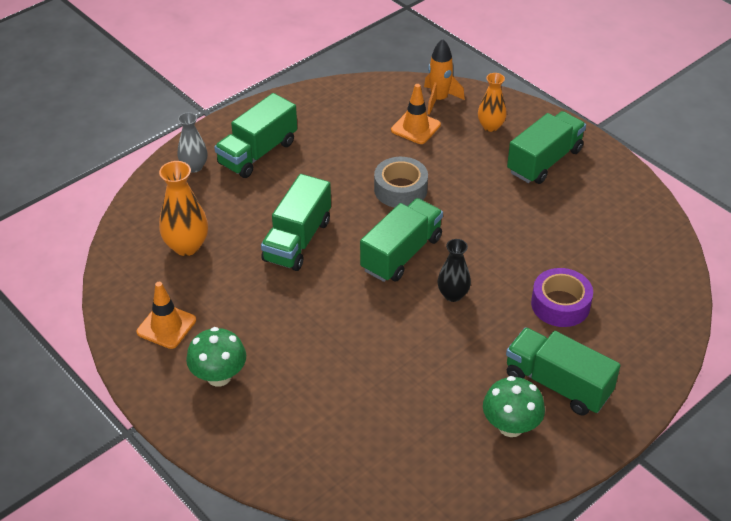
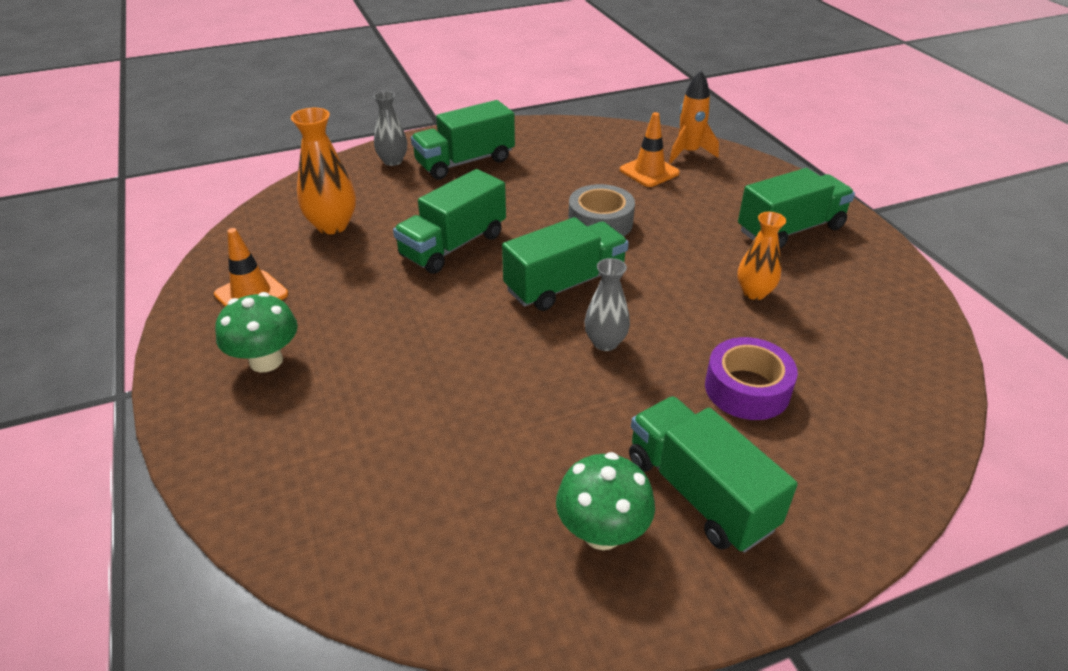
camera: 20 degrees right, 5 degrees down
black vase [437,239,471,302] -> grey vase [585,258,630,351]
orange vase [478,73,507,132] -> orange vase moved to [737,212,786,300]

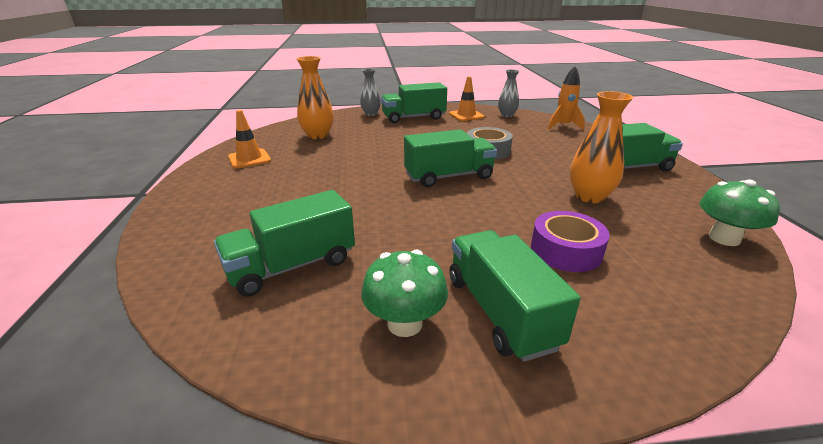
camera: 15 degrees right, 10 degrees down
green mushroom [215,292,298,372] -> green mushroom moved to [699,179,780,246]
green truck [393,169,506,274] -> green truck moved to [214,190,355,297]
grey vase [585,258,630,351] -> grey vase moved to [498,70,519,117]
orange traffic cone [620,112,680,187] -> orange traffic cone moved to [449,76,484,121]
orange vase [737,212,786,300] -> orange vase [570,91,633,203], size x1.51

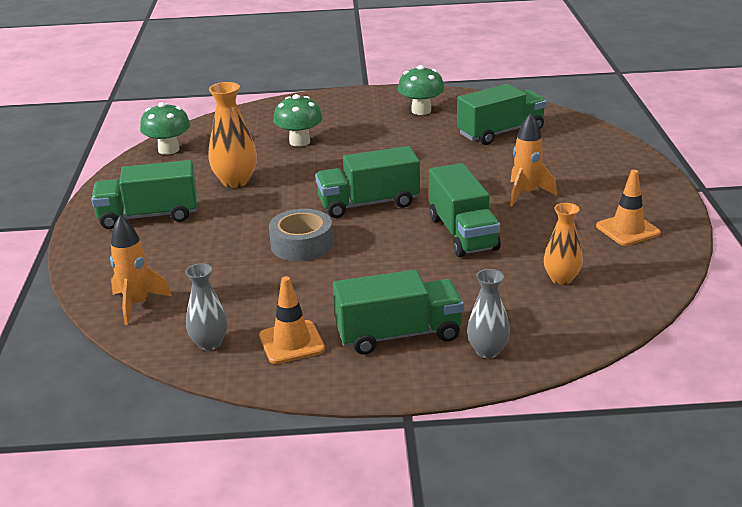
camera: 175 degrees left, 0 degrees up
orange vase [297,56,334,139] -> orange vase [544,203,583,285], size x0.66
green truck [449,230,580,362] -> green truck moved to [429,163,501,257]
purple tape [531,211,610,272] -> green mushroom [273,94,323,147]
none -> orange rocket [510,113,557,206]

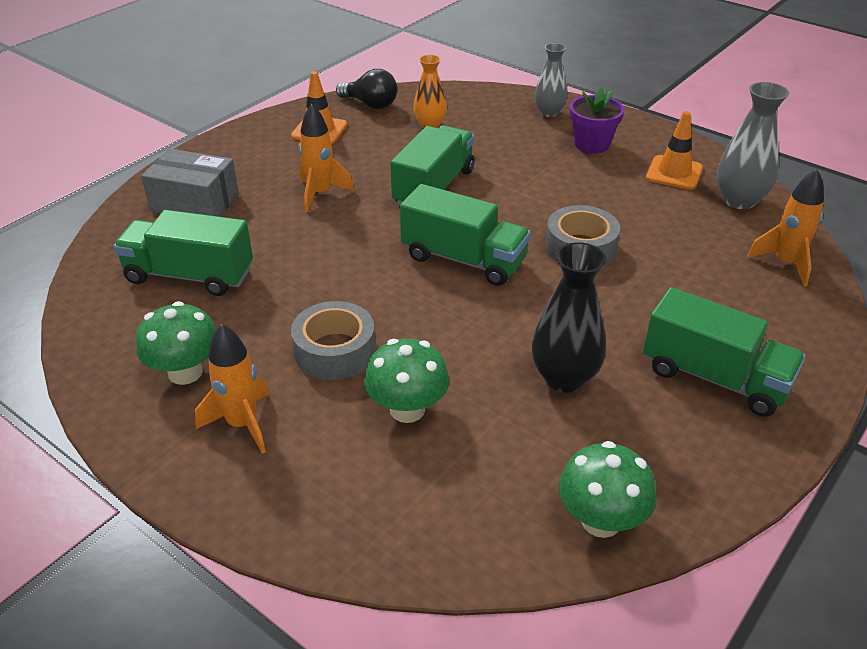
camera: 140 degrees left, 10 degrees up
grey vase [185,263,228,350] -> grey vase [717,82,789,209], size x1.51
orange vase [208,82,257,188] -> black vase [532,242,606,393]
green truck [333,270,464,355] -> purple flower pot [570,87,624,154]
none -> grey box [141,148,239,217]
none -> orange rocket [195,324,269,454]
none -> grey tape [291,301,376,380]
none -> black light bulb [336,69,397,109]

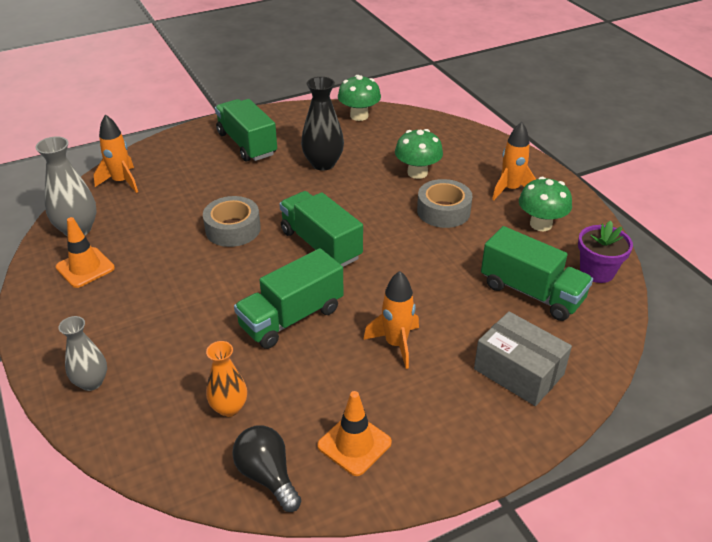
camera: 155 degrees left, 0 degrees up
purple flower pot [570,87,624,154] -> purple flower pot moved to [578,220,633,283]

